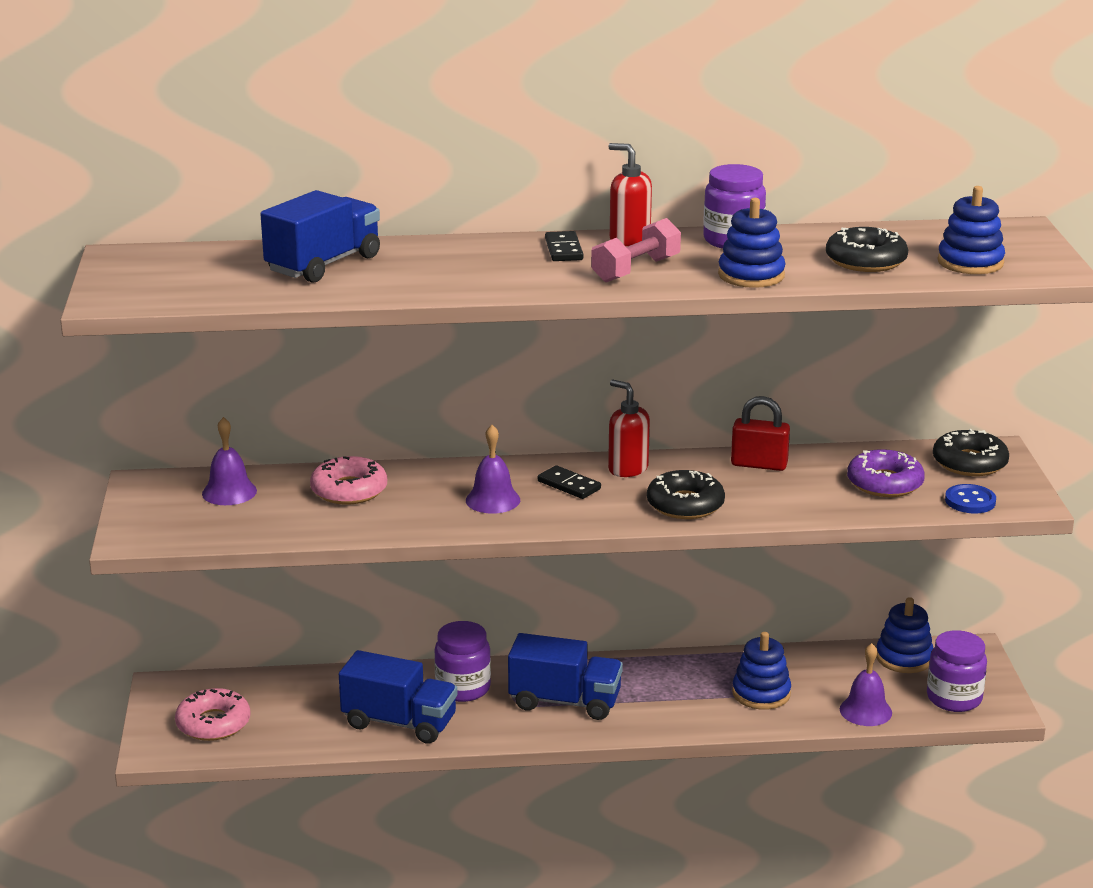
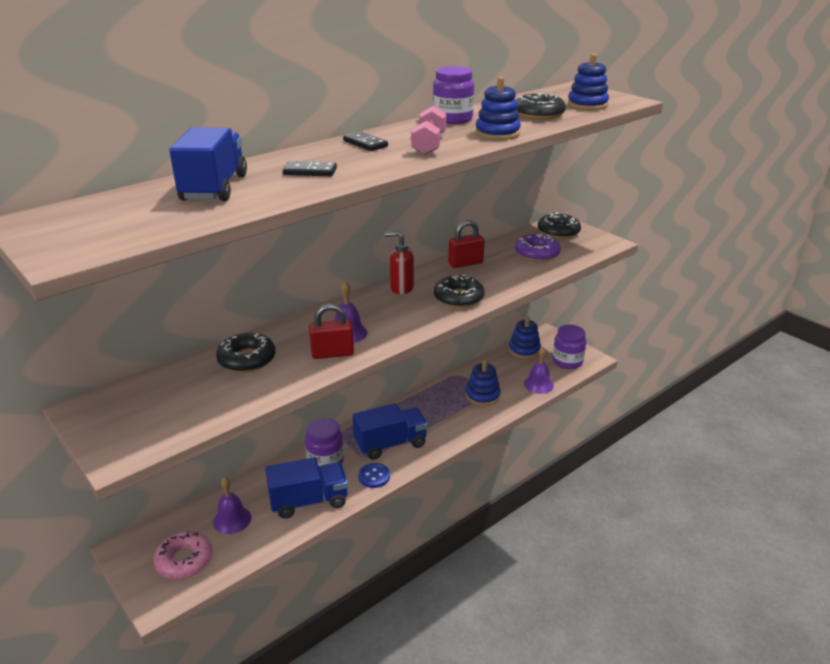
camera: 35 degrees left, 5 degrees up
purple bell [202,417,257,505] -> purple bell moved to [213,477,251,534]
pink donut [310,456,387,505] -> black donut [216,333,276,372]
black domino [538,465,601,499] -> black domino moved to [283,161,337,176]
red soap dispenser [608,143,652,246] -> none
blue button [945,484,996,513] -> blue button moved to [358,463,390,488]
none -> red padlock [309,304,354,359]

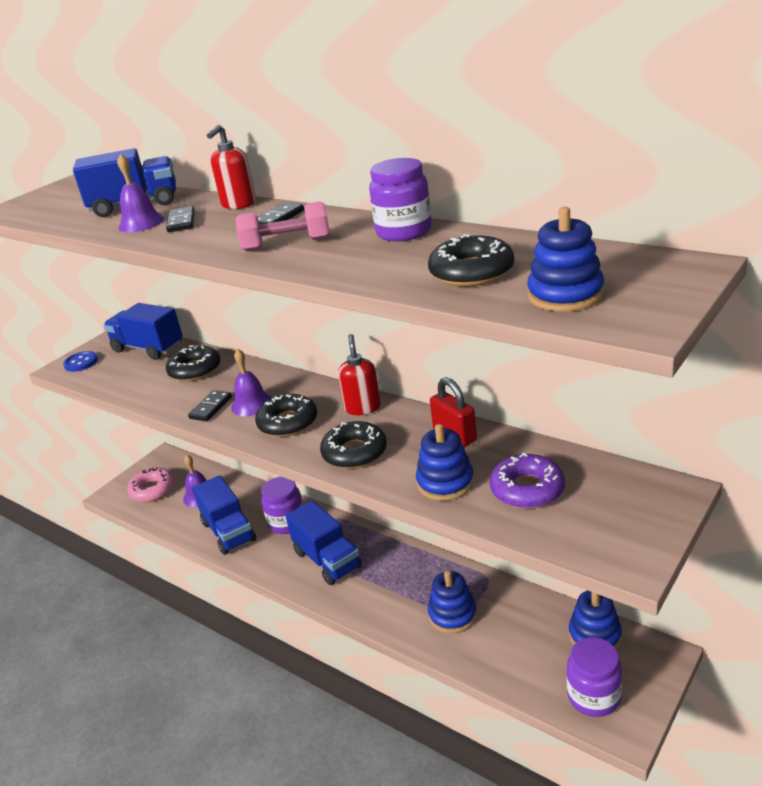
camera: 80 degrees right, 0 degrees up
red padlock [309,304,354,359] -> black domino [188,390,232,421]
blue button [358,463,390,488] -> blue button moved to [63,351,98,372]
blue stacking toy [475,77,521,140] -> blue stacking toy moved to [416,424,474,501]
purple bell [524,347,554,394] -> purple bell moved to [117,154,164,232]
black donut [538,212,581,239] -> black donut moved to [255,394,317,437]
none -> blue truck [103,303,183,360]
none -> red soap dispenser [207,125,256,209]

